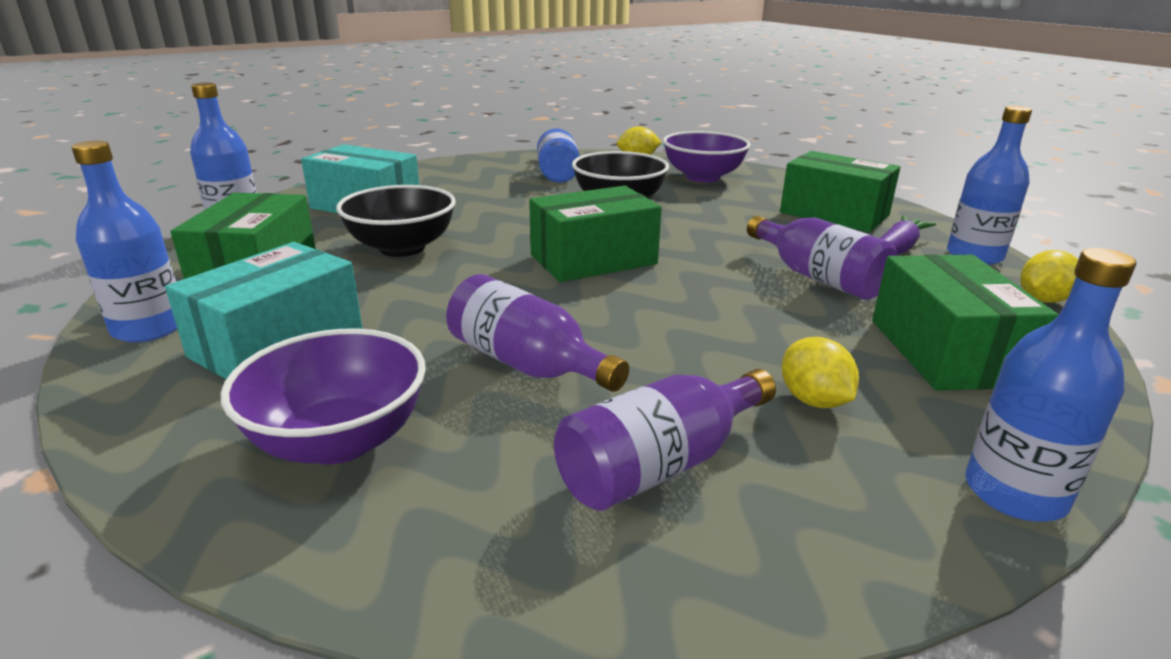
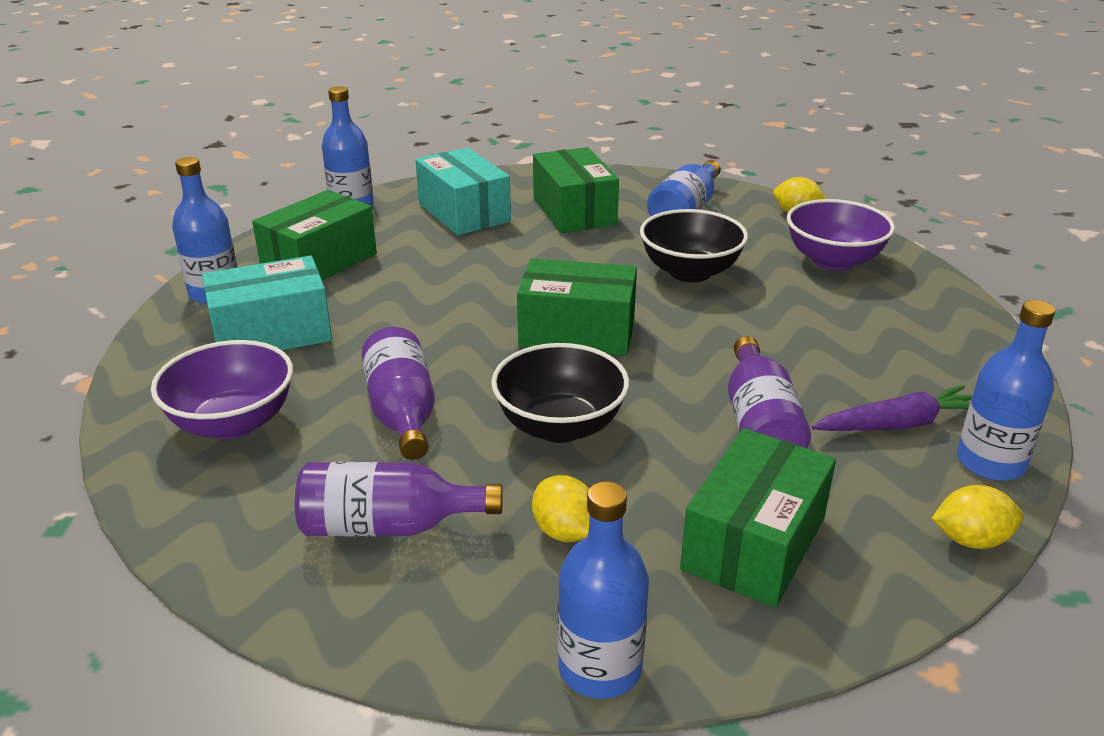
camera: 35 degrees right, 5 degrees up
black bowl [336,185,456,257] -> black bowl moved to [491,343,629,443]
green box [780,151,901,232] -> green box moved to [533,147,619,233]
yellow lemon [782,337,859,408] -> yellow lemon turned 45 degrees counterclockwise [532,475,590,542]

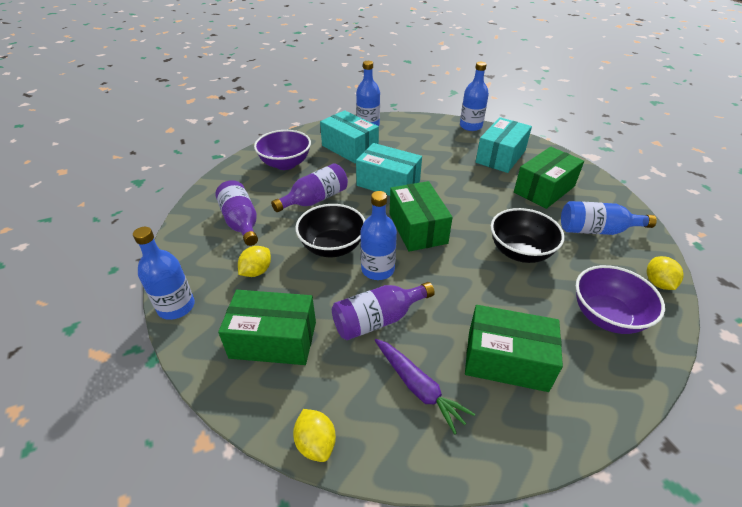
camera: 65 degrees right, 10 degrees up
green box [252,190,377,280] -> green box moved to [465,305,563,392]
blue bottle [957,300,1055,481] -> blue bottle moved to [360,191,397,280]
none -> turquoise box [356,143,422,196]

